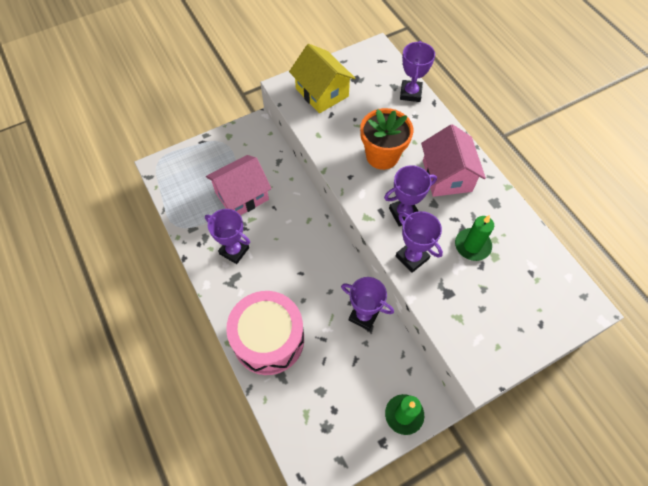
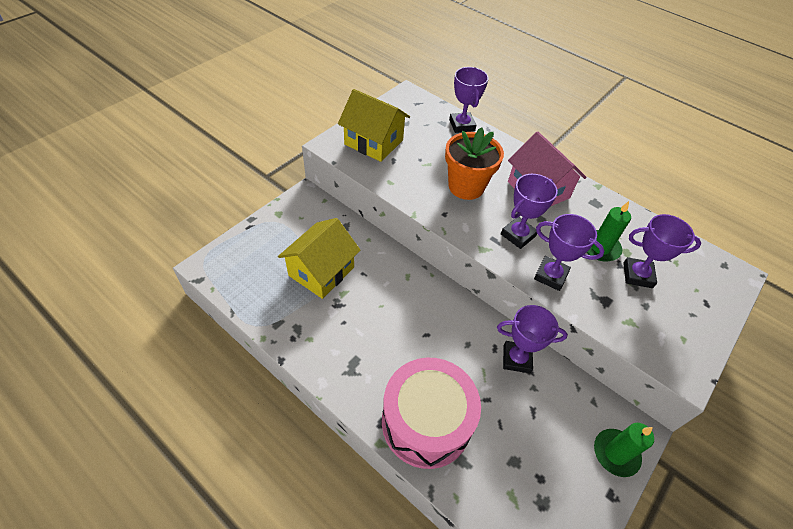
camera: 25 degrees left, 10 degrees down
purple trophy [205,209,250,264] -> purple trophy moved to [623,214,701,288]
pink house [206,155,272,215] -> yellow house [278,218,361,299]

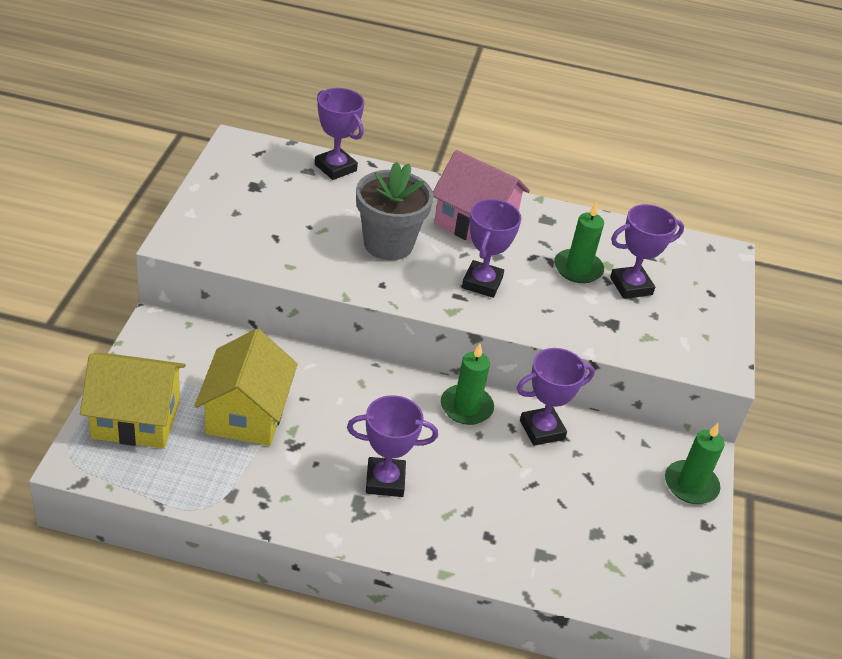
camera: 30 degrees left, 10 degrees down
yellow house [338,89,410,162] -> yellow house moved to [80,353,186,448]
pink drum [382,358,481,469] -> none
orange flower pot [445,127,504,200] -> grey flower pot [356,162,434,260]
purple trophy [534,214,604,291] -> purple trophy moved to [347,395,438,497]
none -> green candle [441,344,494,425]

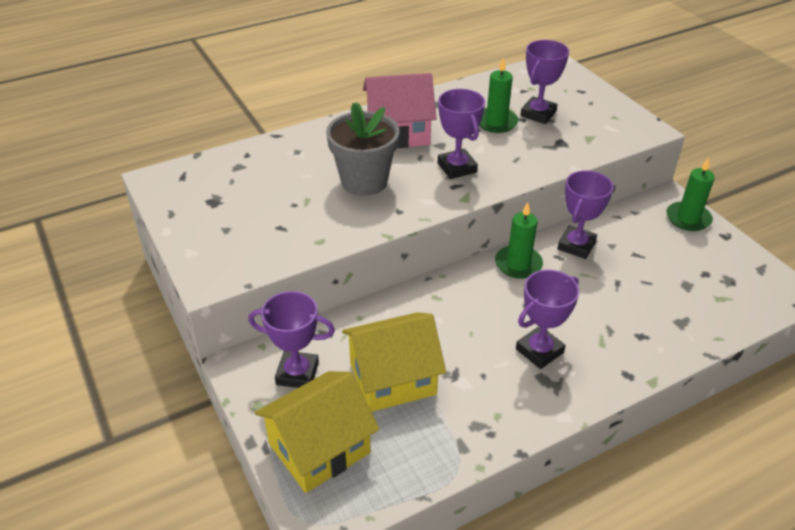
camera: 35 degrees left, 0 degrees up
yellow house [194,329,298,446] -> yellow house turned 75 degrees counterclockwise [342,312,446,412]
purple trophy [315,88,365,180] -> purple trophy moved to [248,291,335,388]

